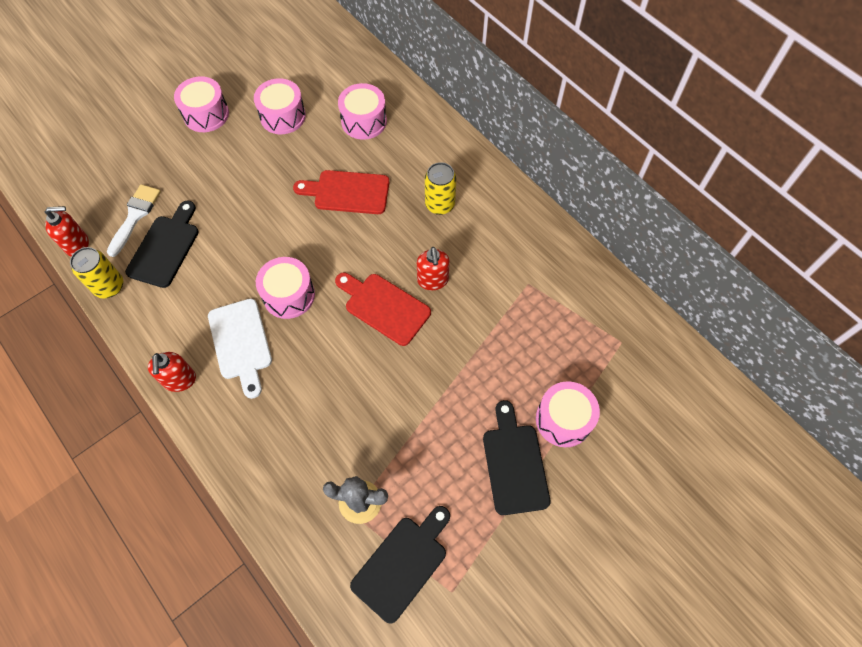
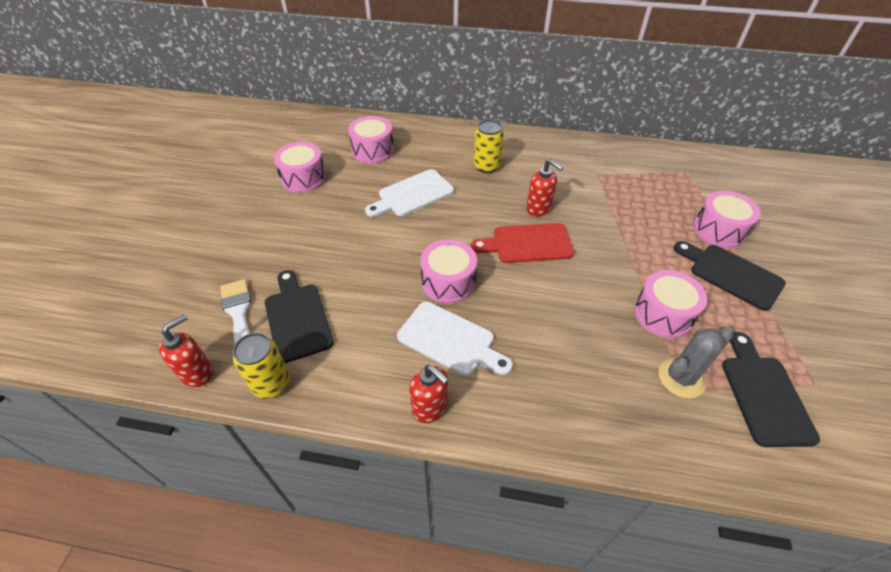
camera: 40 degrees left, 15 degrees down
pink drum [174,76,229,132] -> pink drum moved to [634,270,707,338]
red cutting board [293,170,389,214] -> white cutting board [365,169,454,217]

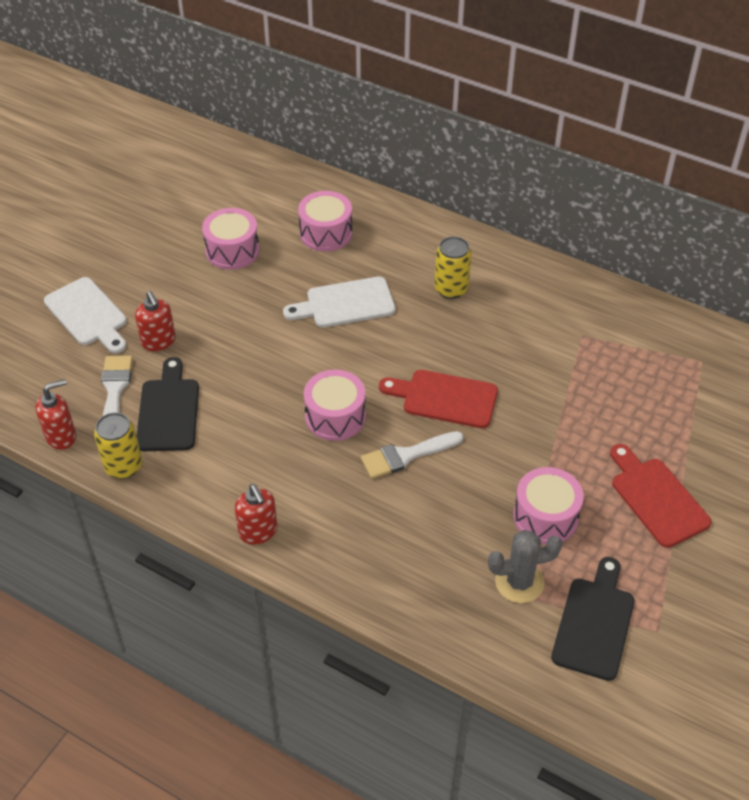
camera: 20 degrees right, 0 degrees up
white cutting board [397,301,513,376] -> white cutting board moved to [44,277,127,353]
red soap dispenser [526,159,563,216] -> red soap dispenser moved to [135,291,176,351]
black cutting board [674,241,786,311] -> red cutting board [610,444,712,548]
pink drum [693,191,761,248] -> none
none -> white brush [361,431,464,479]

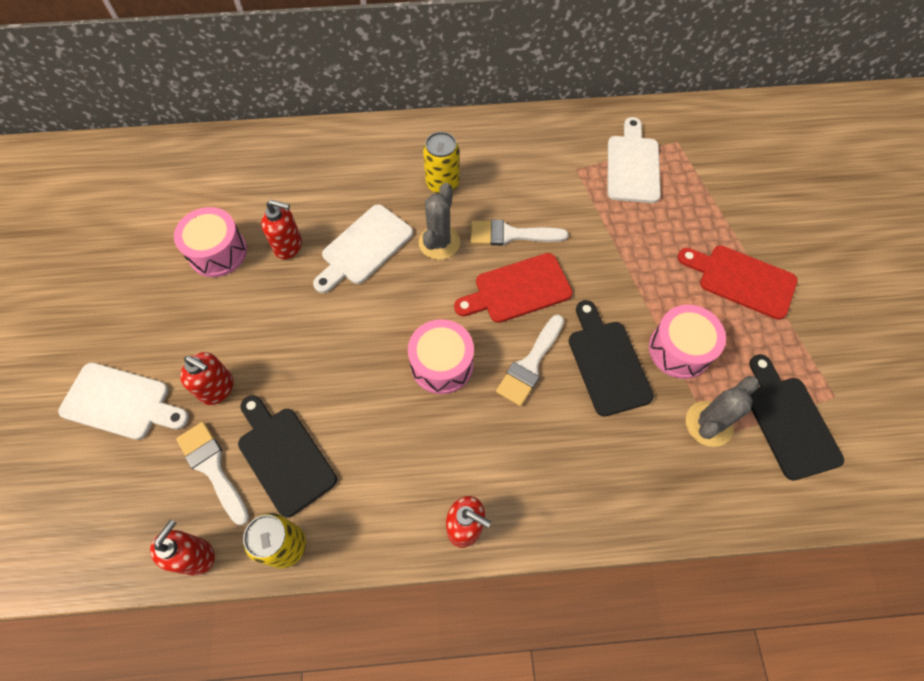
camera: 35 degrees left, 15 degrees up
pink drum [298,191,353,252] -> none
none -> red soap dispenser [261,200,302,259]
none -> grey cactus [419,183,460,260]
none -> white brush [471,220,568,246]
none -> black cutting board [569,300,654,417]
none -> white cutting board [608,117,661,203]

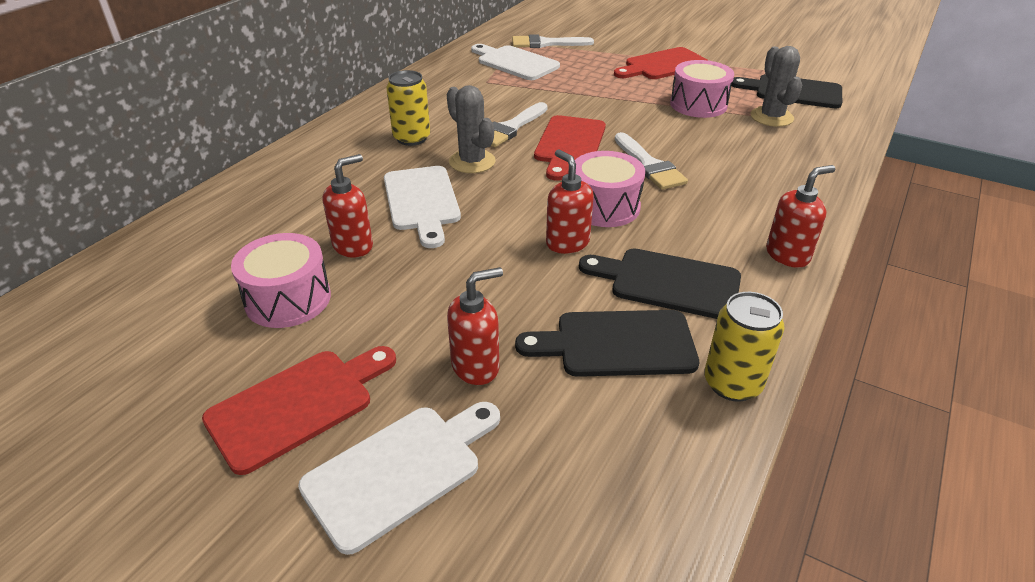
camera: 55 degrees left, 25 degrees down
red soap dispenser [150,519,215,576] -> red soap dispenser moved to [546,149,594,254]
white brush [176,422,249,525] -> white brush moved to [512,34,594,48]
black cutting board [569,300,654,417] -> black cutting board moved to [579,248,741,319]
none -> red cutting board [202,346,396,475]

